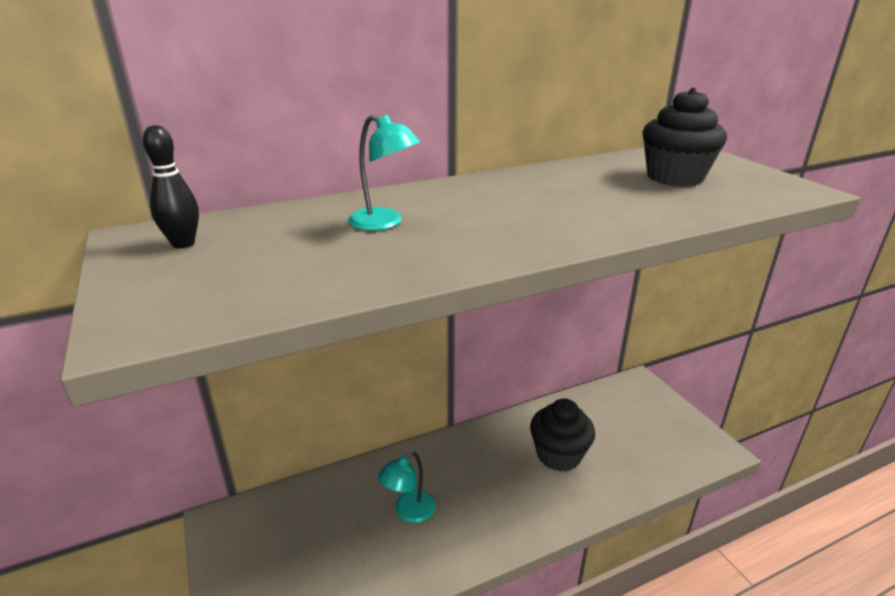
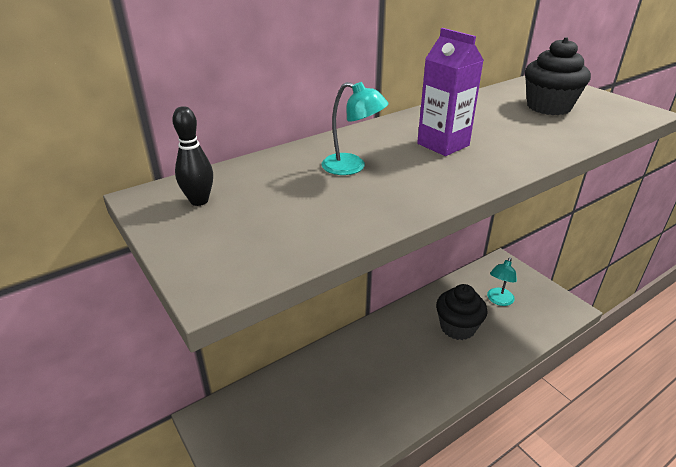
camera: 10 degrees left, 5 degrees up
turquoise lamp [378,451,436,523] -> turquoise lamp moved to [487,257,517,306]
none -> purple carton [417,28,484,156]

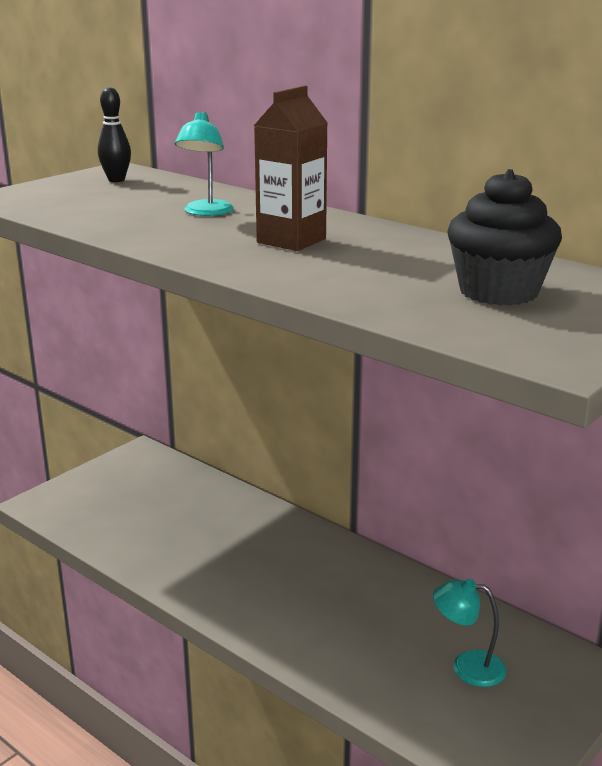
camera: 75 degrees right, 10 degrees down
purple carton [417,28,484,156] -> brown carton [254,85,328,251]
black cupcake [436,284,488,340] -> none

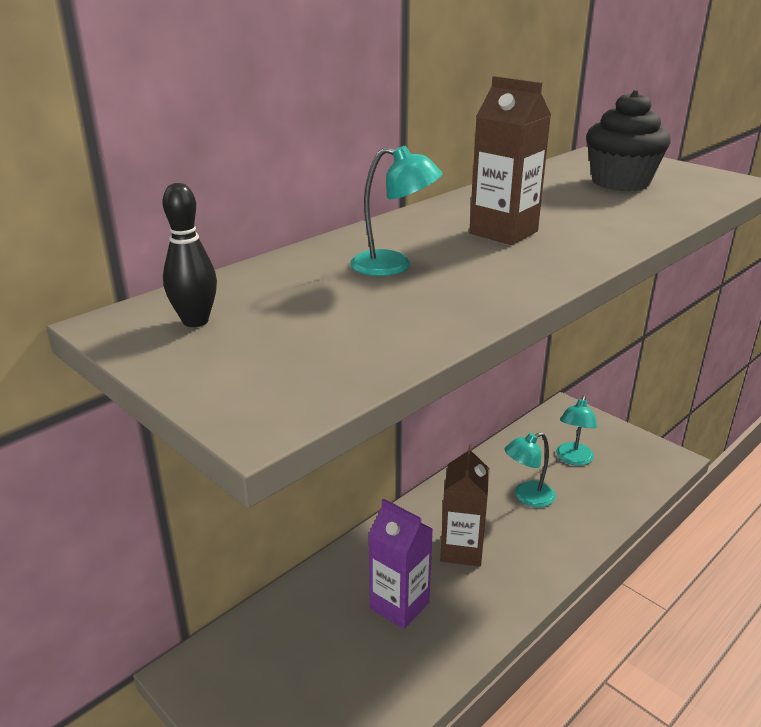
camera: 85 degrees left, 5 degrees up
none -> purple carton [368,498,433,629]
none -> brown carton [440,444,490,567]
none -> turquoise lamp [505,432,555,508]

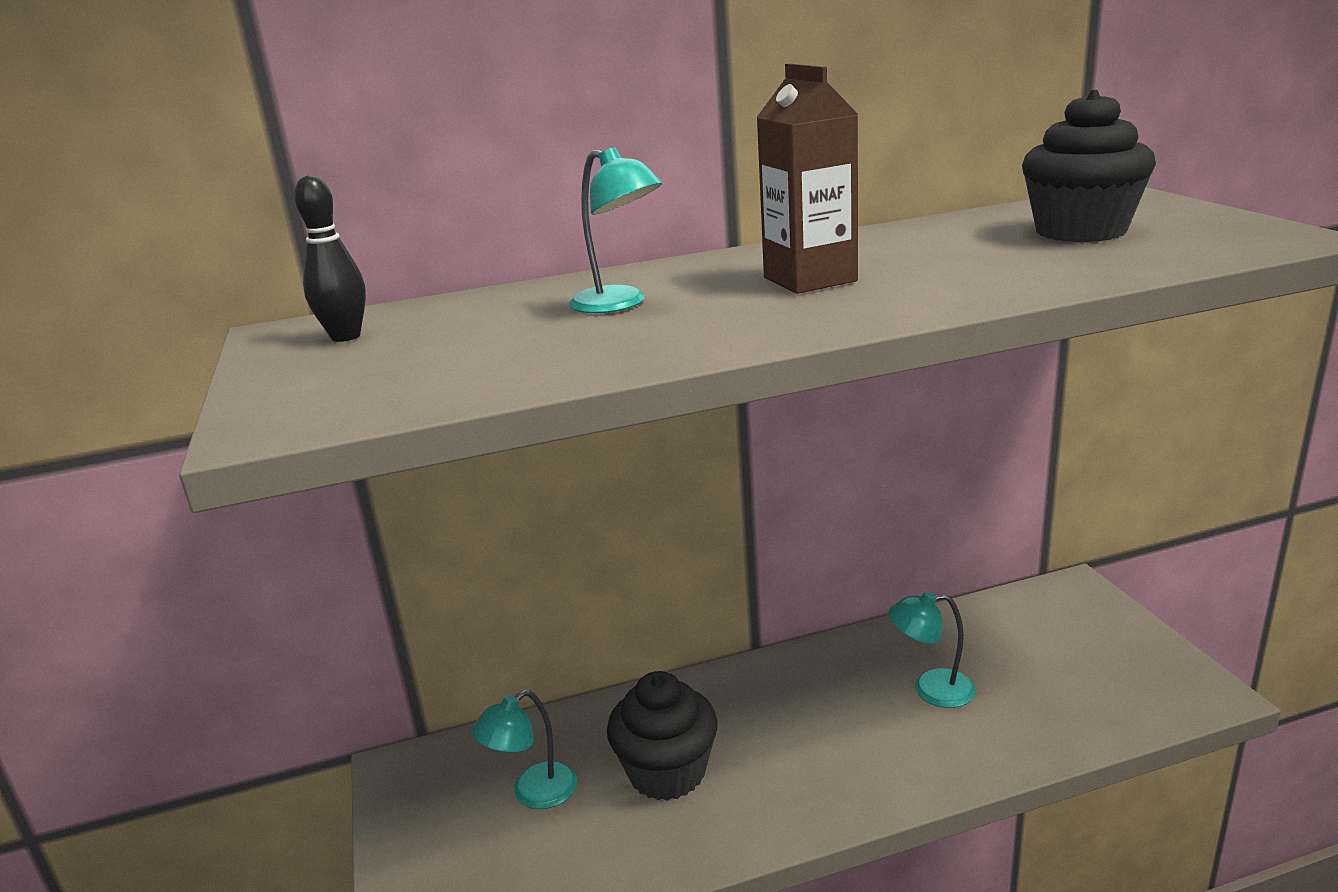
camera: 30 degrees right, 5 degrees down
purple carton [368,498,433,629] -> black cupcake [607,671,718,801]
brown carton [440,444,490,567] -> none
turquoise lamp [556,395,597,466] -> turquoise lamp moved to [471,690,577,809]

